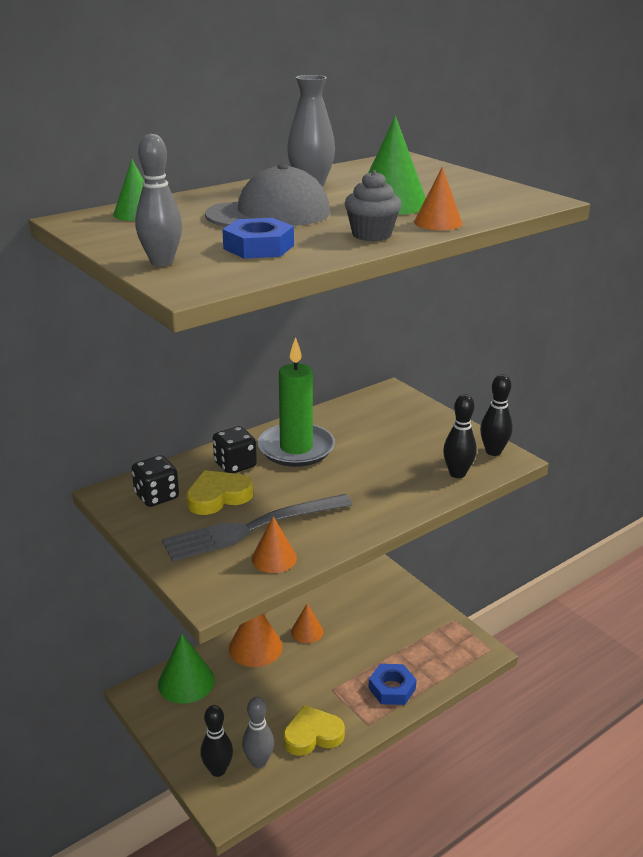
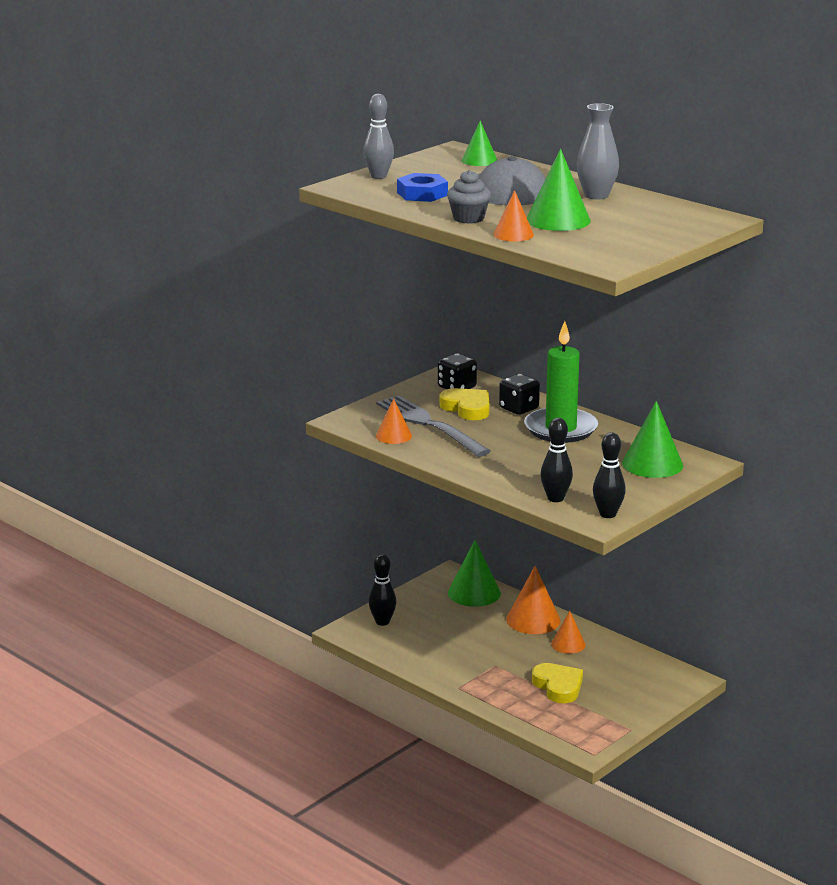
camera: 80 degrees right, 5 degrees down
grey bowling pin [242,697,274,768] -> none
yellow heart [283,705,345,756] -> yellow heart moved to [532,663,583,703]
blue nut [368,664,417,705] -> none
none -> green cone [622,401,683,478]

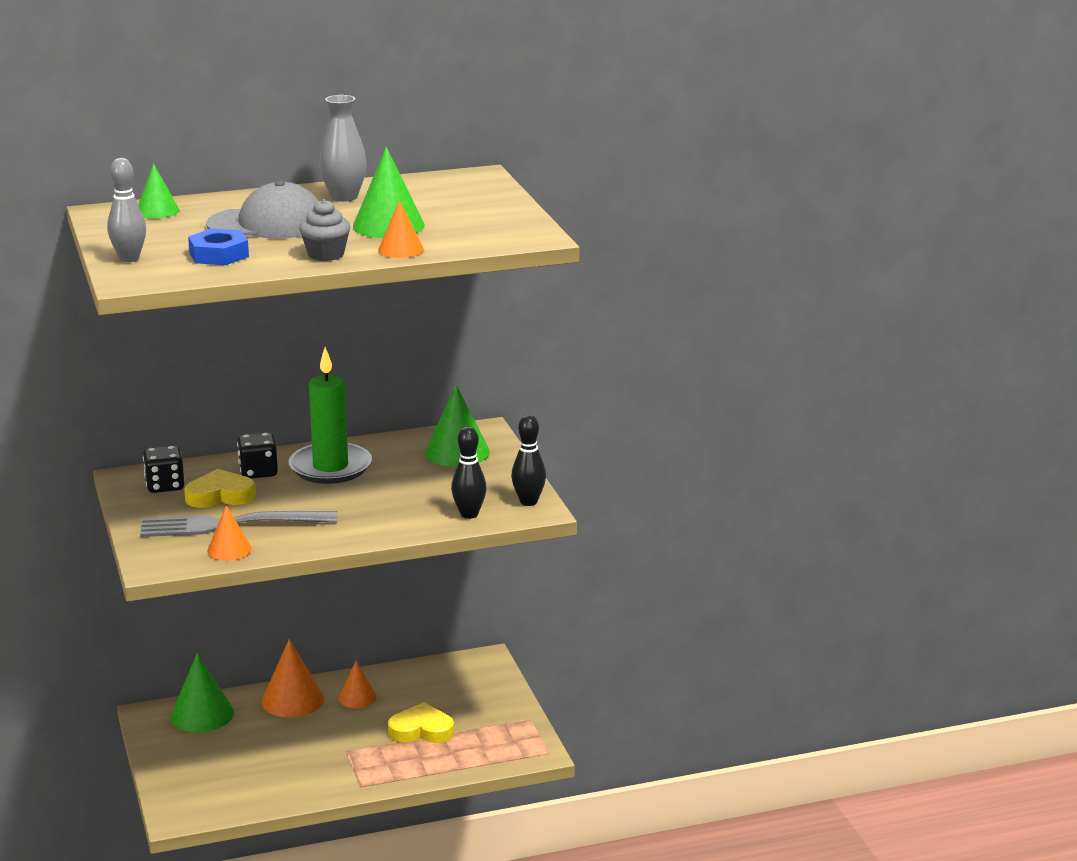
camera: 60 degrees left, 0 degrees up
black bowling pin [369,554,396,626] -> none

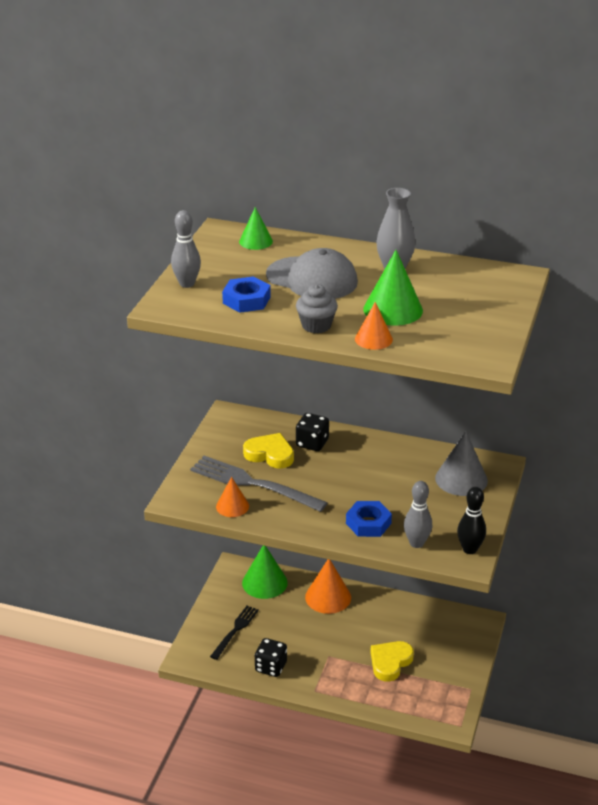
camera: 35 degrees right, 10 degrees up
black dice [143,445,185,493] -> black dice moved to [255,638,287,677]
green candle [289,347,372,484] -> none
orange cone [339,661,377,708] -> none
yellow heart [388,702,454,743] -> yellow heart turned 90 degrees counterclockwise [370,641,414,682]
green cone [425,385,490,467] -> grey cone [435,431,488,496]
black bowling pin [451,426,487,519] -> grey bowling pin [404,481,432,548]
none -> black fork [210,606,259,660]
none -> blue nut [346,501,392,537]

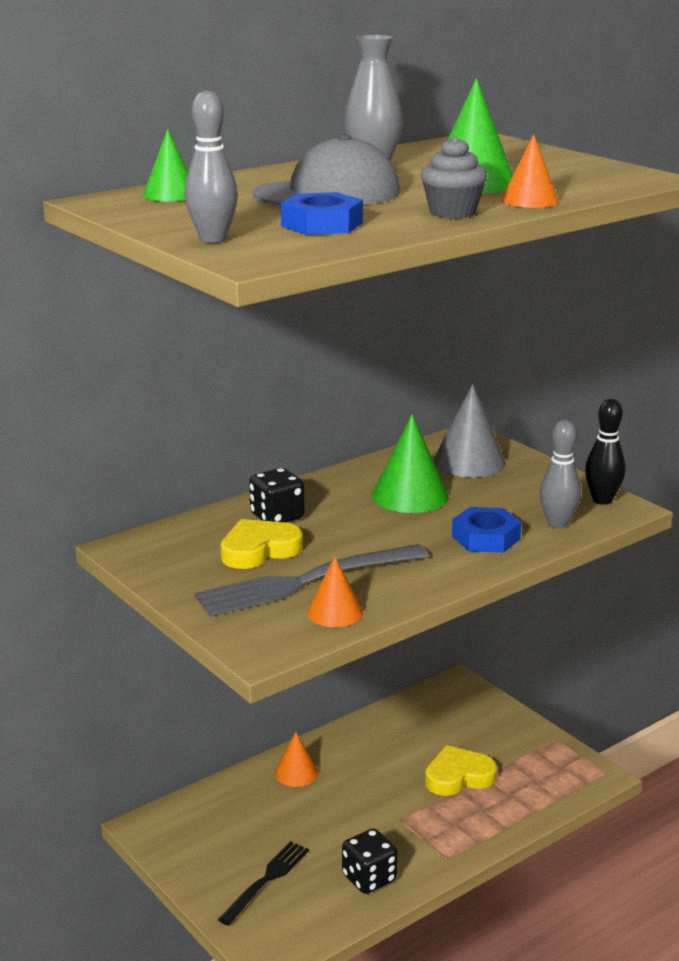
camera: 55 degrees left, 10 degrees down
black fork [210,606,259,660] -> black fork turned 60 degrees clockwise [218,841,309,926]
green cone [242,546,288,599] -> green cone moved to [372,414,449,513]
orange cone [305,559,351,614] -> orange cone [275,732,318,787], size x0.62
yellow heart [370,641,414,682] -> yellow heart turned 90 degrees clockwise [425,745,497,796]

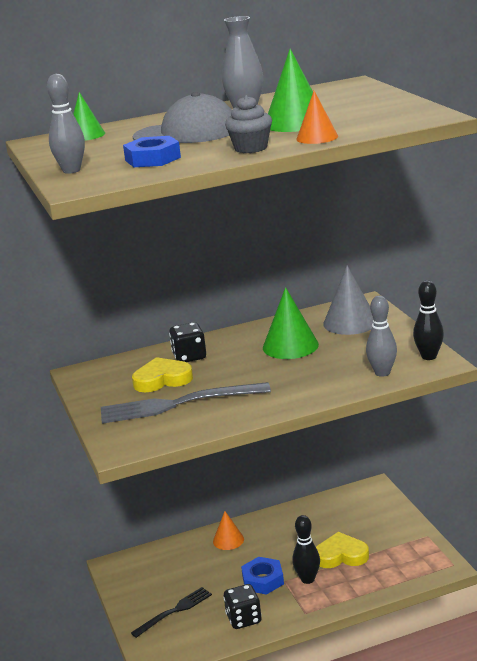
camera: 20 degrees right, 0 degrees up
orange cone [307,557,363,627] -> none
blue nut [452,507,521,553] -> blue nut moved to [241,557,284,595]
none -> black bowling pin [292,515,320,584]

